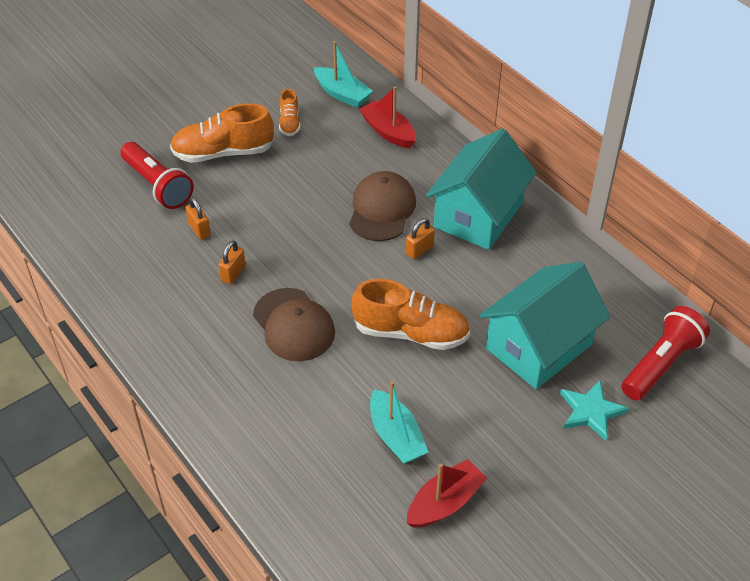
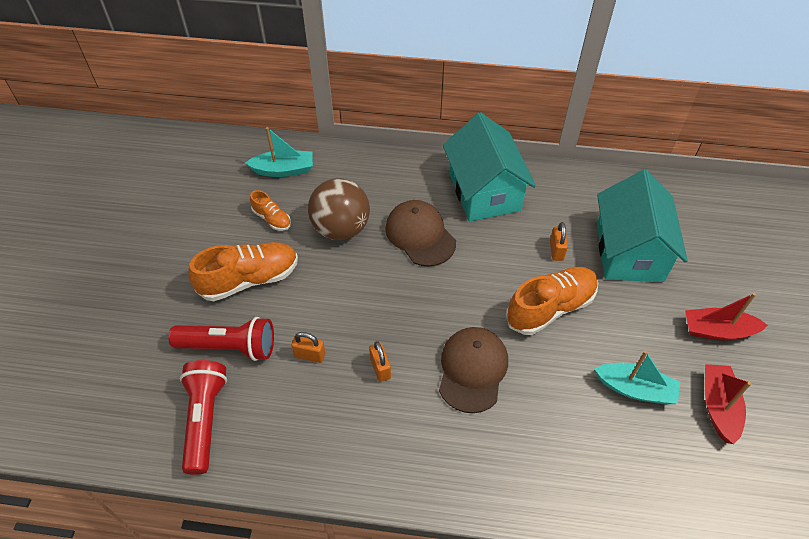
camera: 45 degrees left, 5 degrees up
orange shoe [170,103,274,163] -> orange shoe turned 150 degrees counterclockwise [188,242,298,301]
brown cap [253,288,335,361] -> brown cap turned 90 degrees counterclockwise [439,327,508,413]
red boat [359,86,416,148] -> red boat moved to [685,293,768,341]
orange padlock [406,218,435,259] -> orange padlock moved to [550,222,568,261]
turquoise star [560,380,629,441] -> none
red flashlight [621,306,710,400] -> red flashlight moved to [180,360,227,475]
none -> brown ball [308,178,370,240]

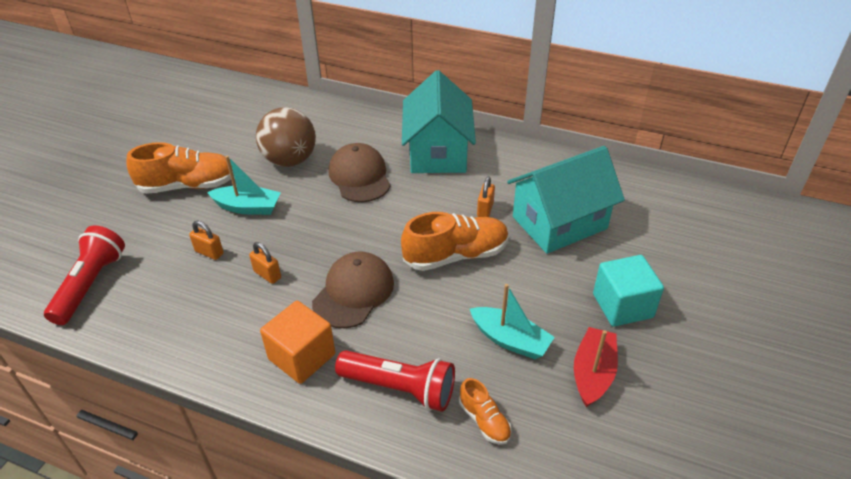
camera: 15 degrees right, 10 degrees down
red flashlight [168,317,274,361] -> red flashlight moved to [335,350,455,412]
turquoise boat [246,127,313,177] -> turquoise boat moved to [207,156,281,215]
orange shoe [250,190,291,231] -> orange shoe moved to [459,378,512,445]
orange padlock [369,341,391,382] -> orange padlock turned 45 degrees counterclockwise [249,242,281,284]
turquoise house [597,170,688,282] -> turquoise house turned 45 degrees clockwise [507,146,625,254]
red boat [685,293,768,341] -> turquoise cube [593,255,664,327]
none -> orange cube [260,301,335,384]

